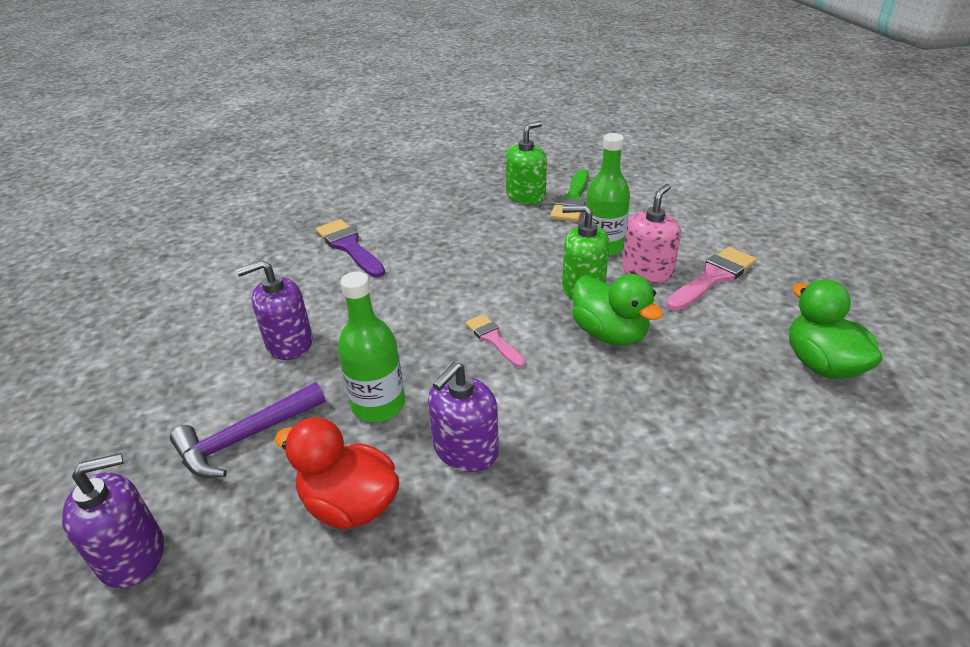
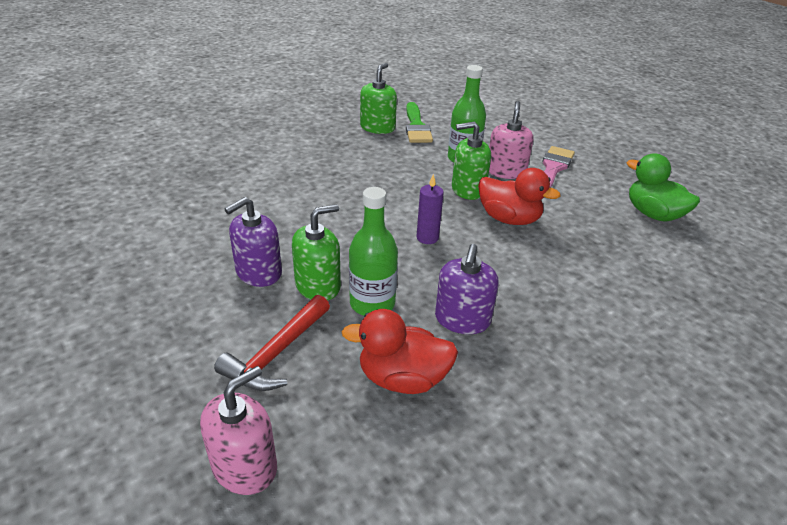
camera: 25 degrees left, 0 degrees up
purple soap dispenser [62,453,164,589] -> pink soap dispenser [200,366,277,495]
purple hammer [170,382,326,478] -> red hammer [214,295,330,391]
purple brush [316,219,385,278] -> none
pink brush [465,314,525,368] -> purple candle [416,174,444,244]
green duck [572,274,663,346] -> red duck [478,168,561,225]
none -> green soap dispenser [292,204,341,301]

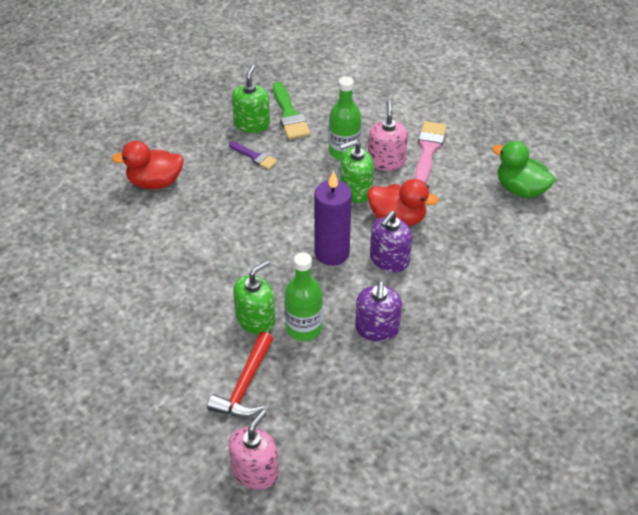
camera: 10 degrees left, 10 degrees up
purple soap dispenser [224,197,282,287] -> purple soap dispenser moved to [370,211,412,272]
red duck [341,309,458,394] -> red duck moved to [112,141,184,189]
purple candle [416,174,444,244] -> purple candle [315,170,352,266], size x1.78
none -> purple brush [229,141,278,170]

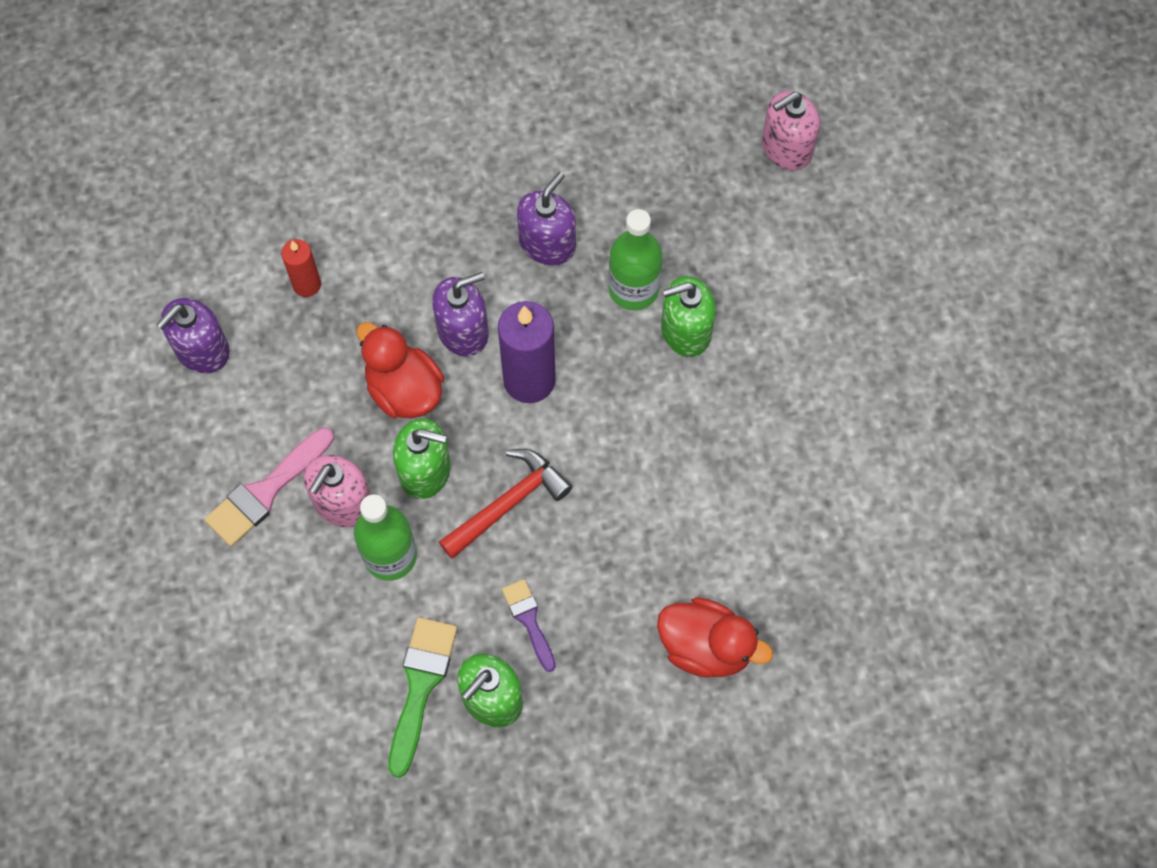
camera: 150 degrees left, 20 degrees up
red hammer [207,332,273,417] -> red hammer moved to [439,449,572,559]
green duck [492,141,555,198] -> purple soap dispenser [156,298,230,373]
none -> red candle [281,239,321,297]

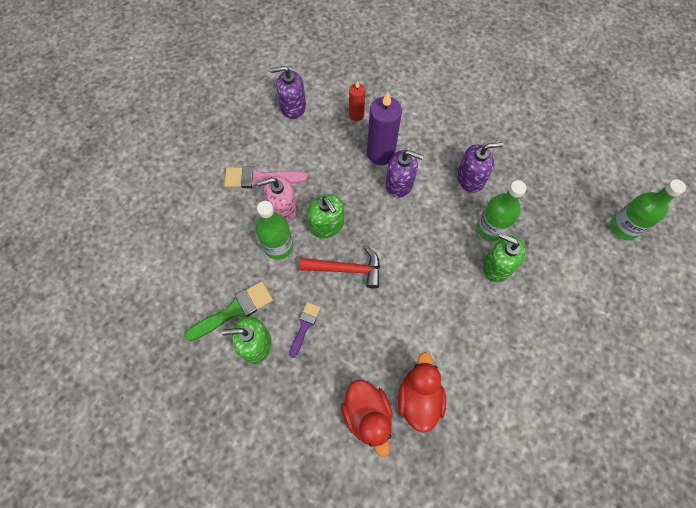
camera: 45 degrees right, 0 degrees up
red duck [357,322,444,419] -> red duck moved to [398,352,446,433]
purple candle [498,301,556,403] -> purple candle moved to [367,92,402,165]
pink soap dispenser [762,91,820,171] -> green bottle [610,179,686,240]

